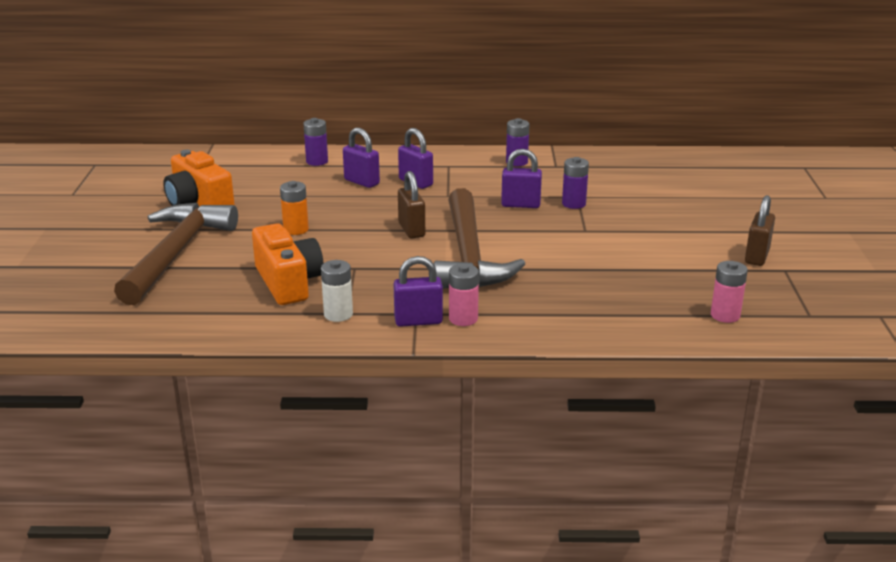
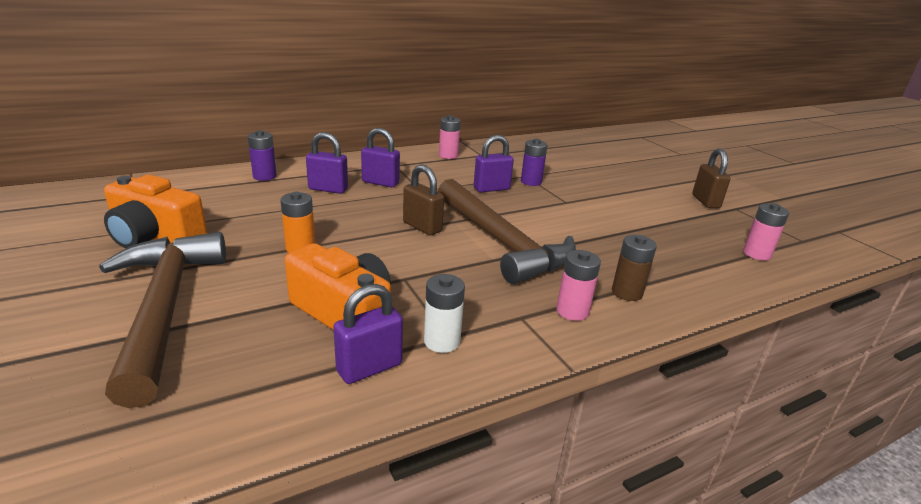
camera: 30 degrees left, 0 degrees up
purple padlock [393,256,443,327] -> purple padlock moved to [333,284,403,384]
purple battery [506,118,530,166] -> pink battery [439,115,461,159]
none -> brown battery [612,235,657,301]

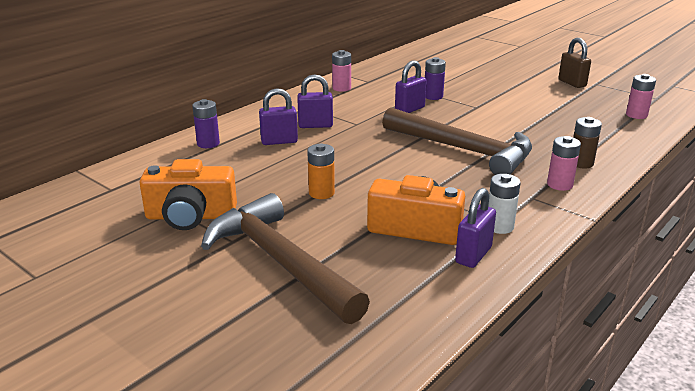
camera: 20 degrees left, 0 degrees up
brown padlock [403,164,444,235] -> none

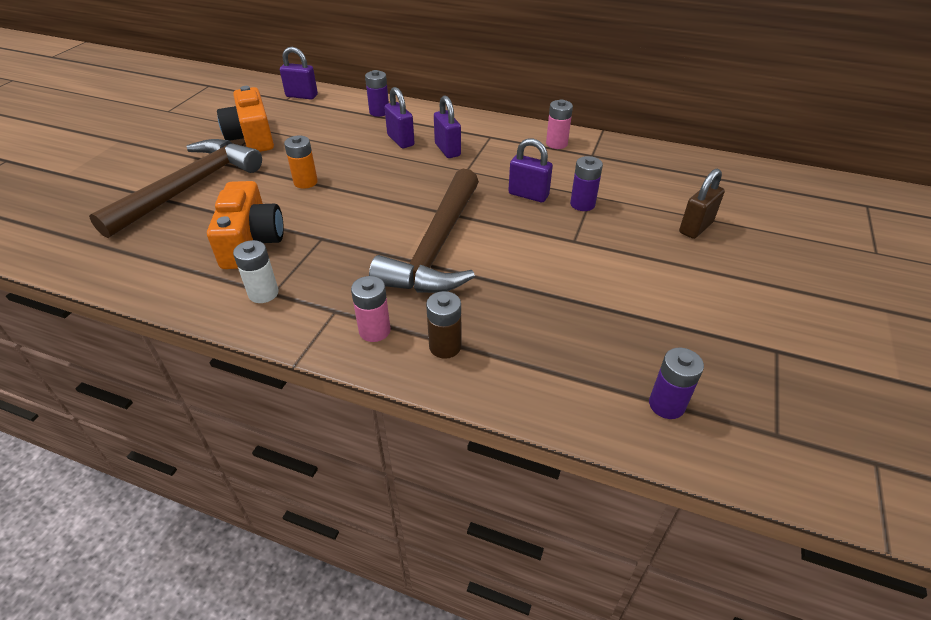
camera: 70 degrees right, 15 degrees up
purple padlock [455,188,496,268] -> purple padlock moved to [280,47,318,99]
brown padlock [558,38,591,88] -> brown padlock moved to [679,169,725,239]
pink battery [626,74,656,119] -> purple battery [649,348,704,419]

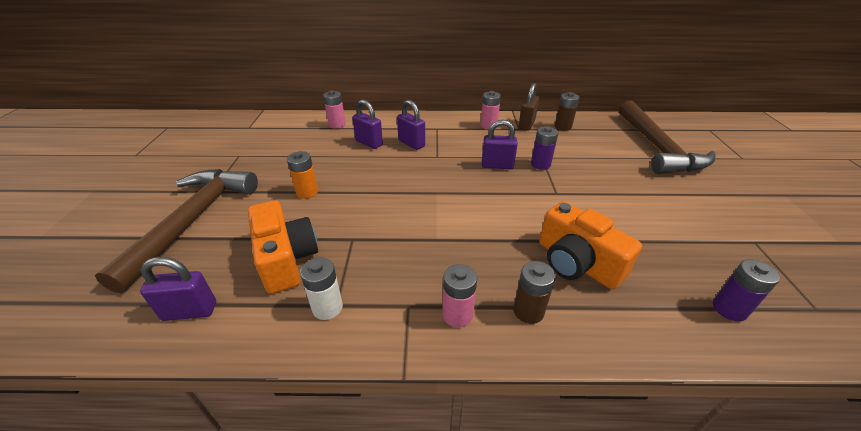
camera: 20 degrees left, 5 degrees down
orange camera [217,86,274,152] -> orange camera moved to [539,201,642,289]
purple padlock [280,47,318,99] -> purple padlock moved to [140,257,216,321]
purple battery [365,70,389,117] -> pink battery [323,90,346,129]
brown hammer [369,169,479,293] -> brown hammer moved to [619,101,716,174]
brown padlock [679,169,725,239] -> brown padlock moved to [519,83,539,131]
none -> brown battery [555,92,579,131]

